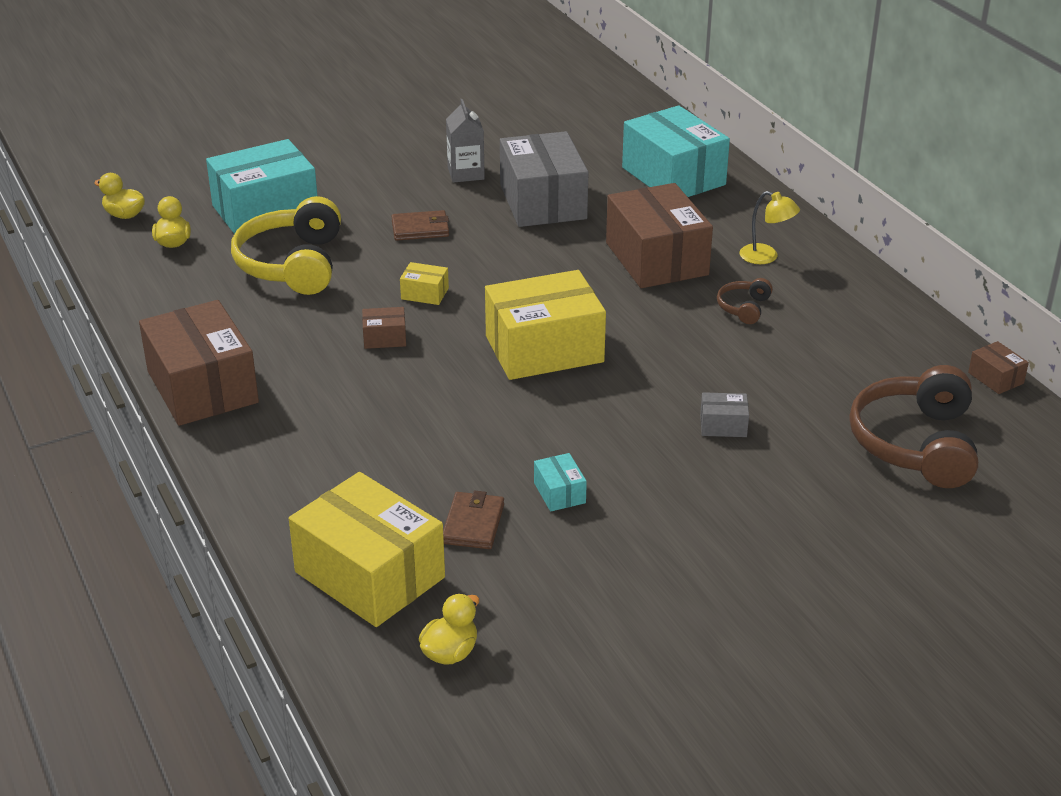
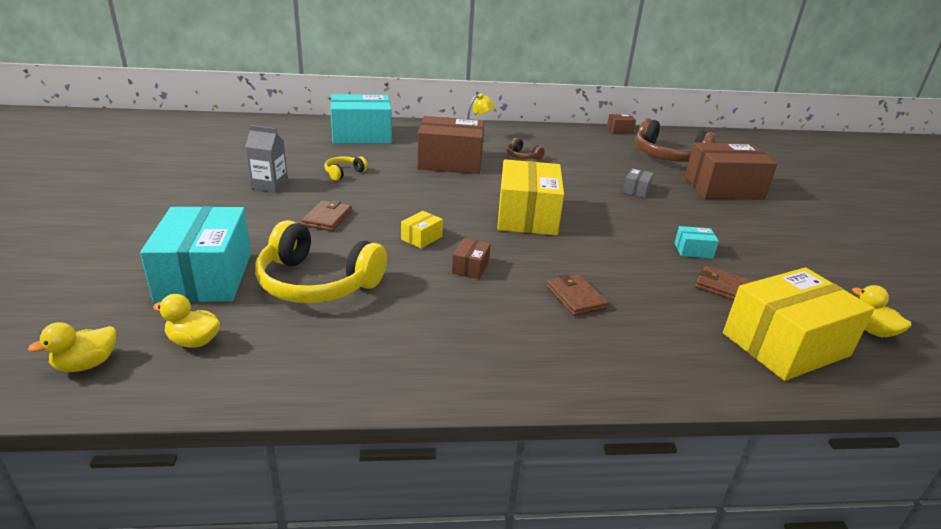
camera: 70 degrees left, 5 degrees down
brown box [139,300,259,426] -> brown box moved to [685,142,778,200]
grey box [500,131,588,227] -> yellow headphones [325,156,368,180]
none -> brown wallet [547,274,608,316]

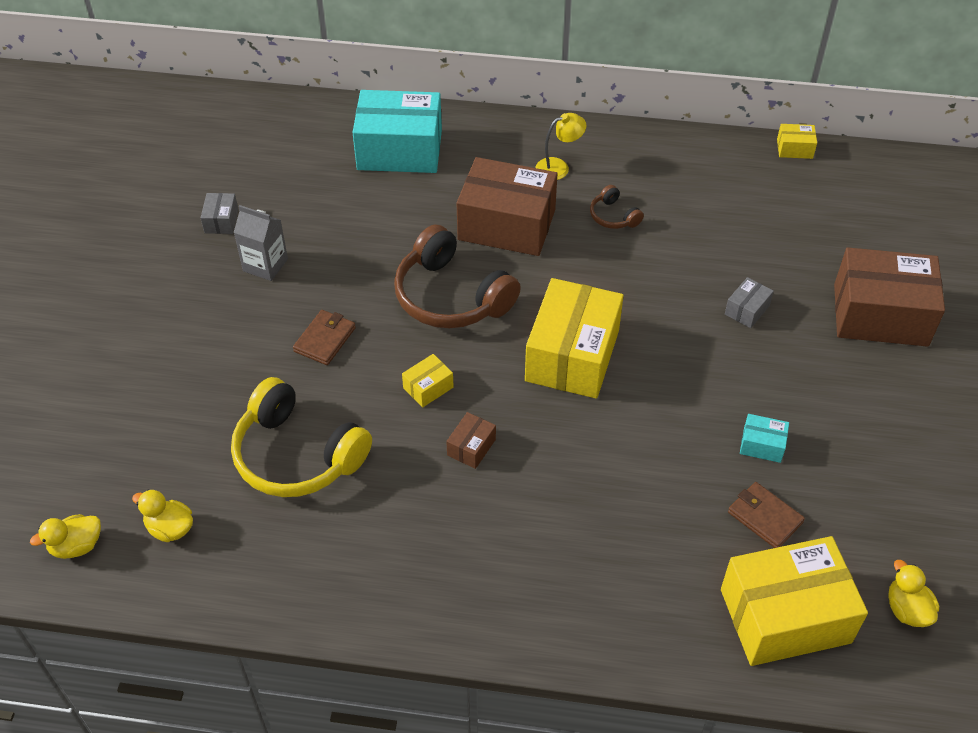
camera: 15 degrees right, 20 degrees up
turquoise box [140,206,251,302] -> none
yellow headphones [325,156,368,180] -> none
brown wallet [547,274,608,316] -> none
brown box [607,114,636,133] -> yellow box [777,124,817,159]
brown headphones [635,118,716,162] -> brown headphones moved to [394,225,521,329]
none -> grey box [201,193,238,234]

